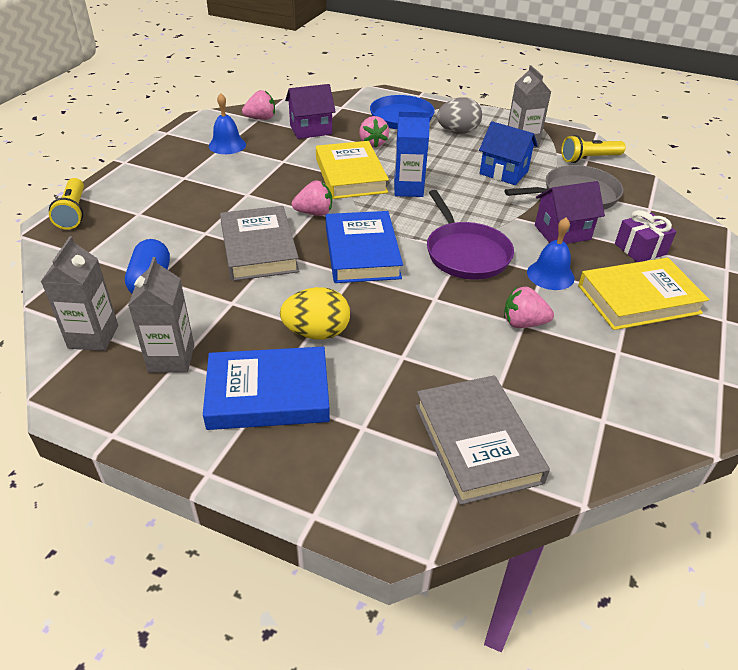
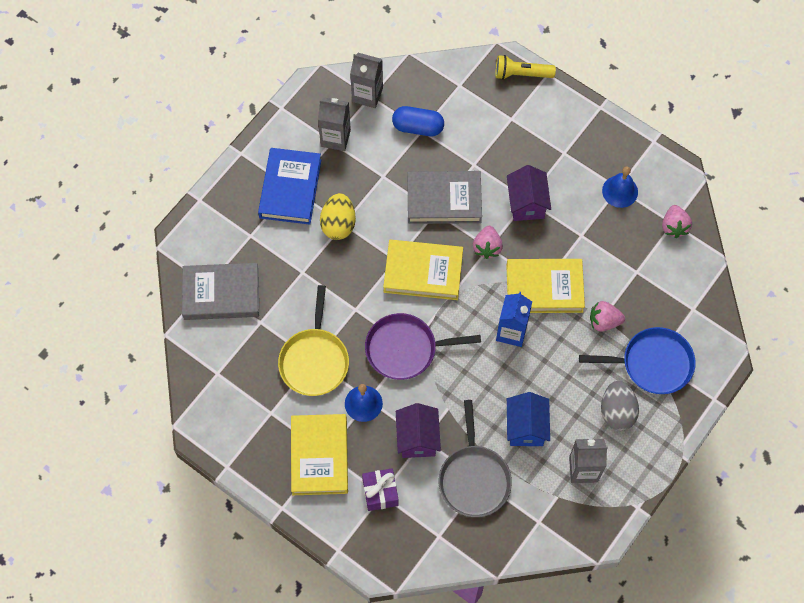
camera: 105 degrees right, 25 degrees up
purple house [285,84,336,139] -> purple house moved to [507,165,551,221]
blue book [326,211,403,283] -> yellow book [383,240,463,300]
blue house [479,121,538,185] -> blue house turned 45 degrees counterclockwise [507,392,550,446]
pink strawberry [504,287,554,328] -> yellow pan [278,285,349,396]
yellow flashlight [561,135,626,163] -> none

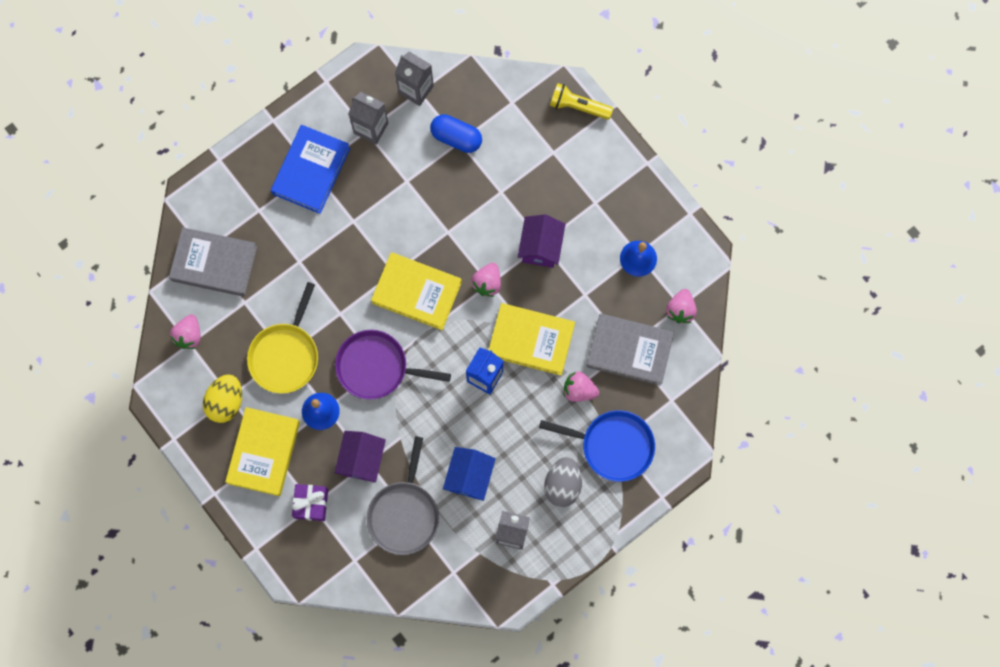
camera: 15 degrees right, 10 degrees up
yellow egg [320,193,356,240] -> yellow egg moved to [203,374,242,423]
grey book [407,171,482,224] -> grey book moved to [586,314,674,386]
none -> pink strawberry [170,314,201,349]

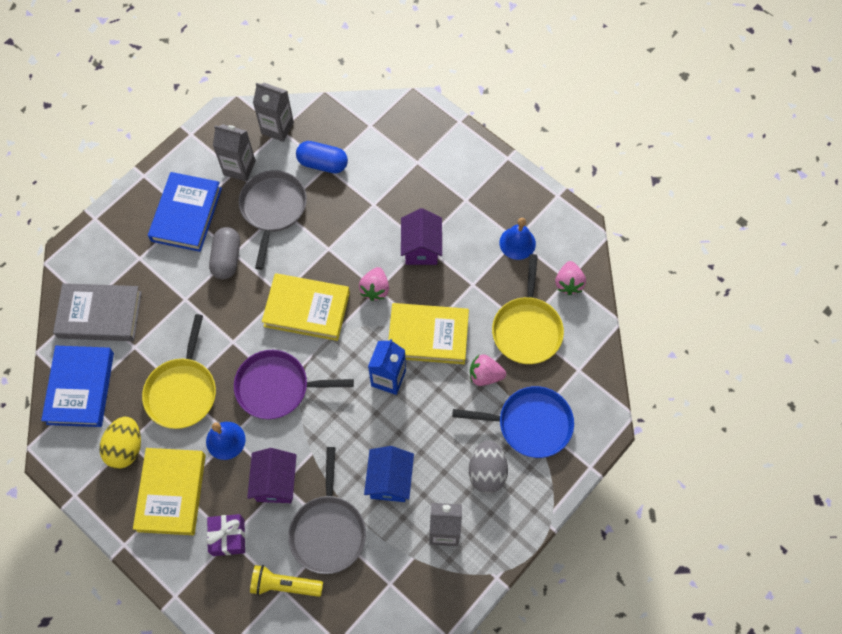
camera: 10 degrees left, 10 degrees down
pink strawberry [170,314,201,349] -> blue book [41,346,114,427]
yellow flashlight [550,83,613,120] -> yellow flashlight moved to [250,565,323,597]
grey book [586,314,674,386] -> yellow pan [492,254,564,364]
none -> grey capsule [209,227,240,279]
none -> grey pan [239,170,307,270]

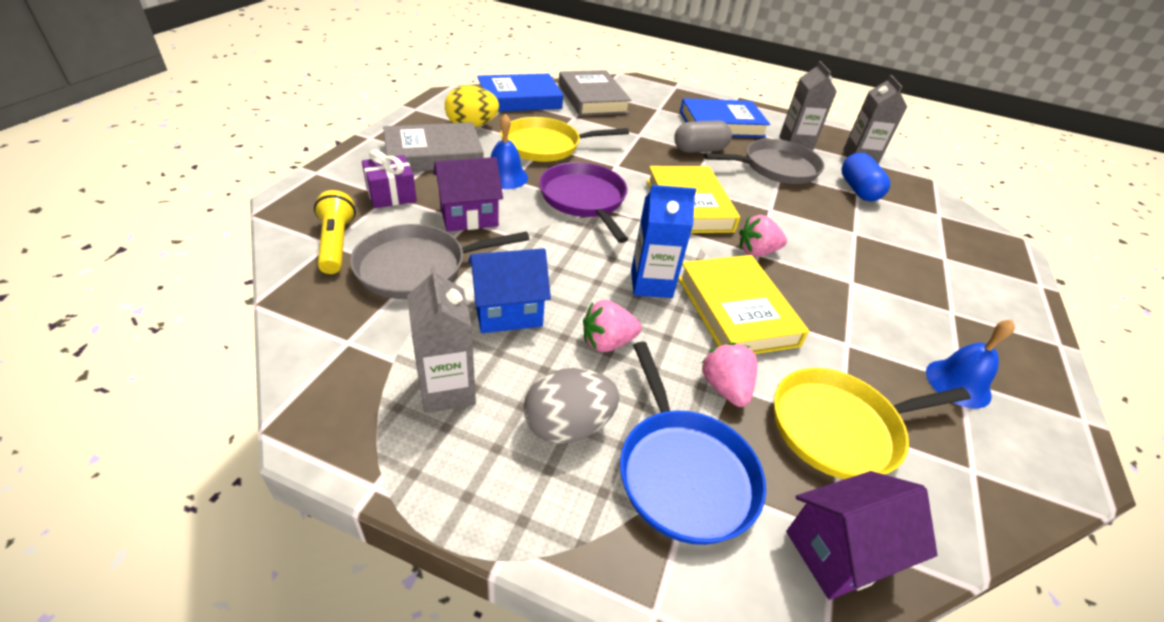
camera: 65 degrees right, 25 degrees down
yellow book [133,448,206,535] -> grey book [383,122,484,172]
purple house [401,208,442,265] -> purple house moved to [786,471,938,600]
pink strawberry [555,261,586,295] -> pink strawberry moved to [583,300,642,352]

